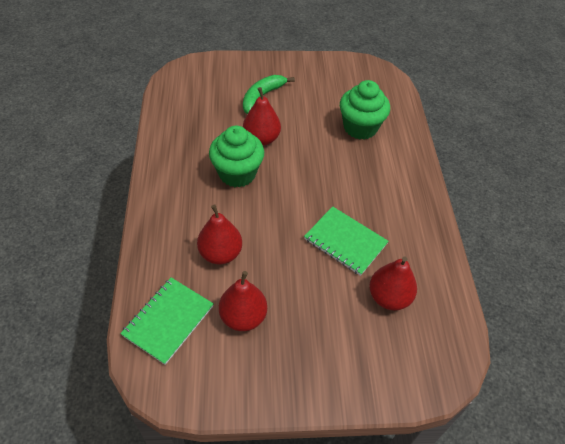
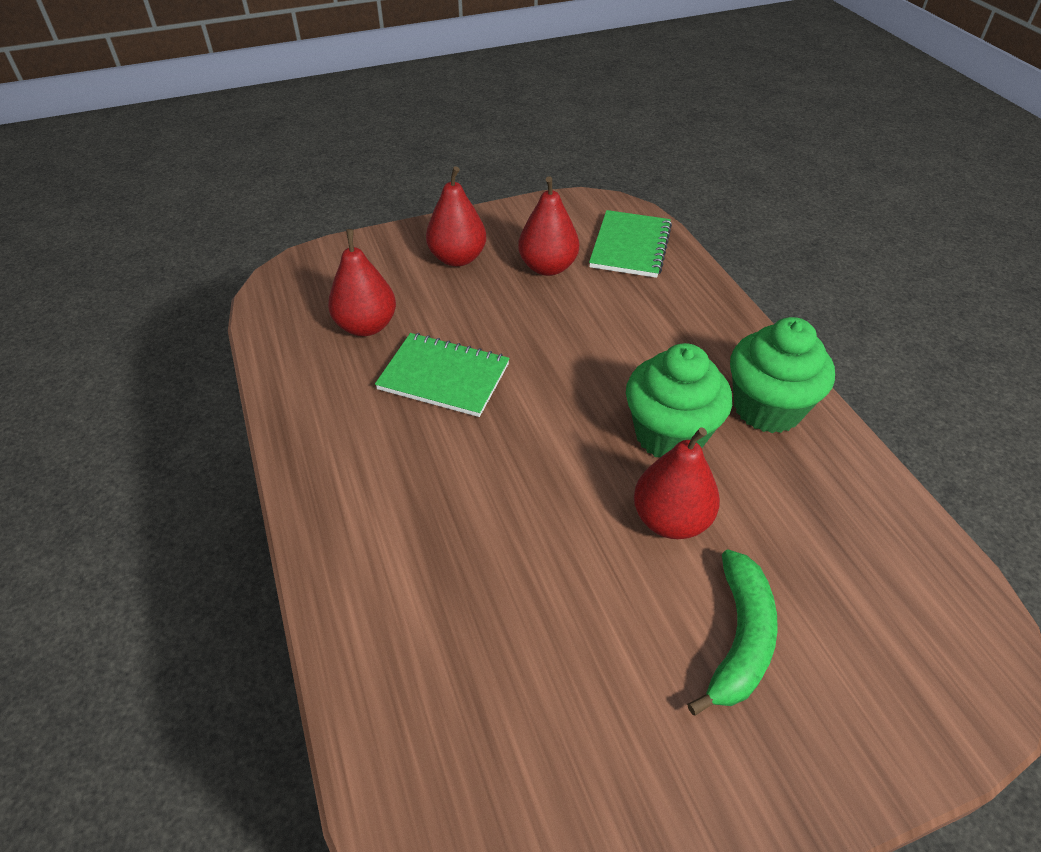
camera: 165 degrees right, 5 degrees down
red pear [197,205,242,264] -> red pear moved to [426,166,486,267]
green cupcake [340,80,390,140] -> green cupcake moved to [730,317,835,433]

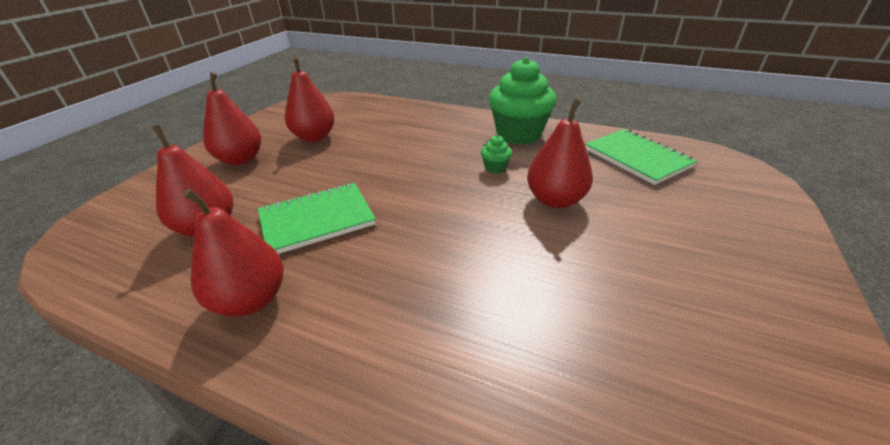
camera: 45 degrees left, 10 degrees down
green notebook [589,210,672,278] -> green notebook moved to [585,129,697,185]
green cupcake [626,343,732,457] -> green cupcake [481,135,512,173], size x0.42
green banana [687,550,778,716] -> none
none -> red pear [183,188,284,317]

